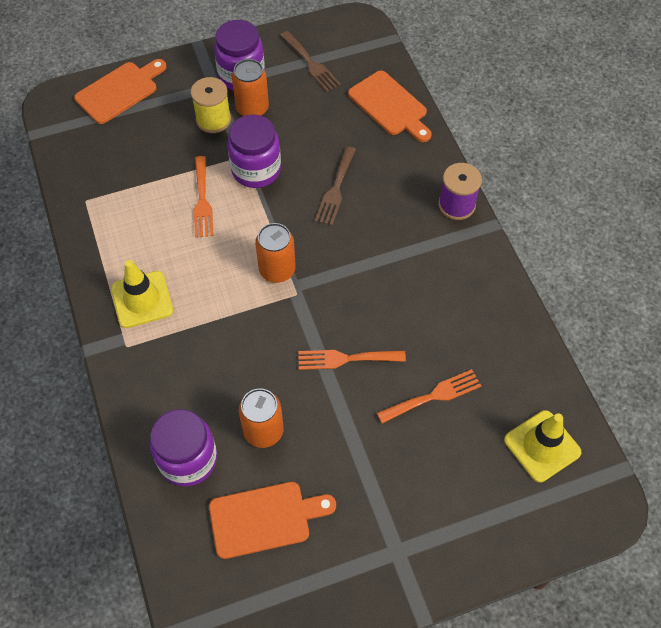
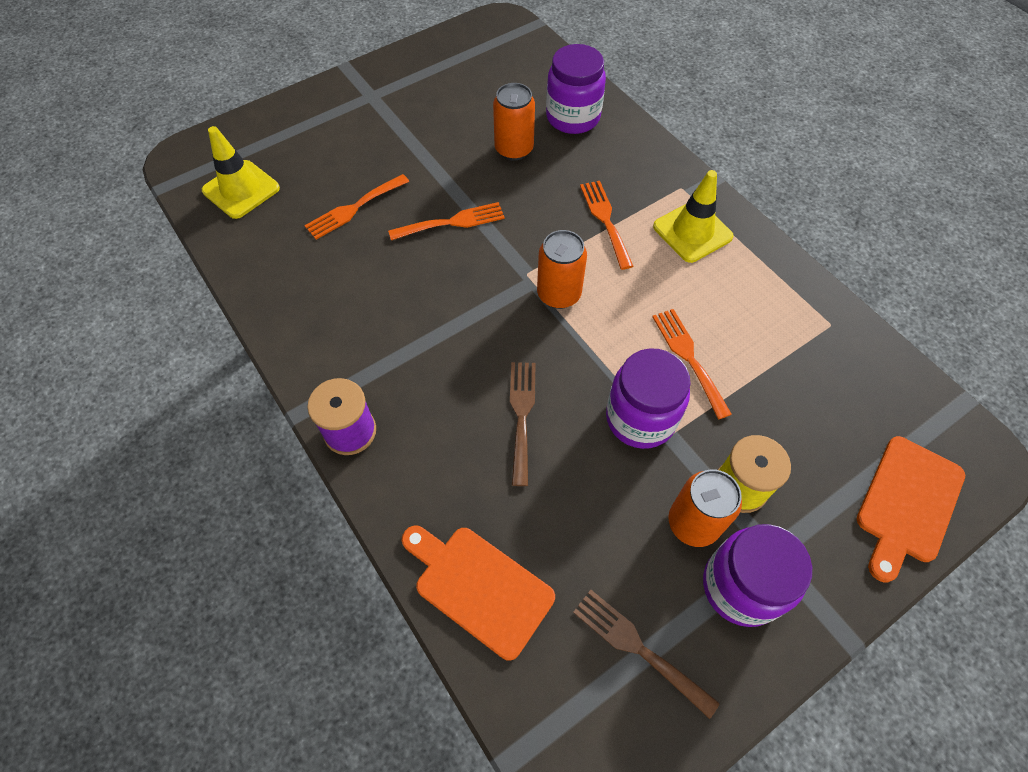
camera: 165 degrees right, 0 degrees up
orange cutting board [209,482,336,559] -> none
none -> orange fork [580,181,633,270]

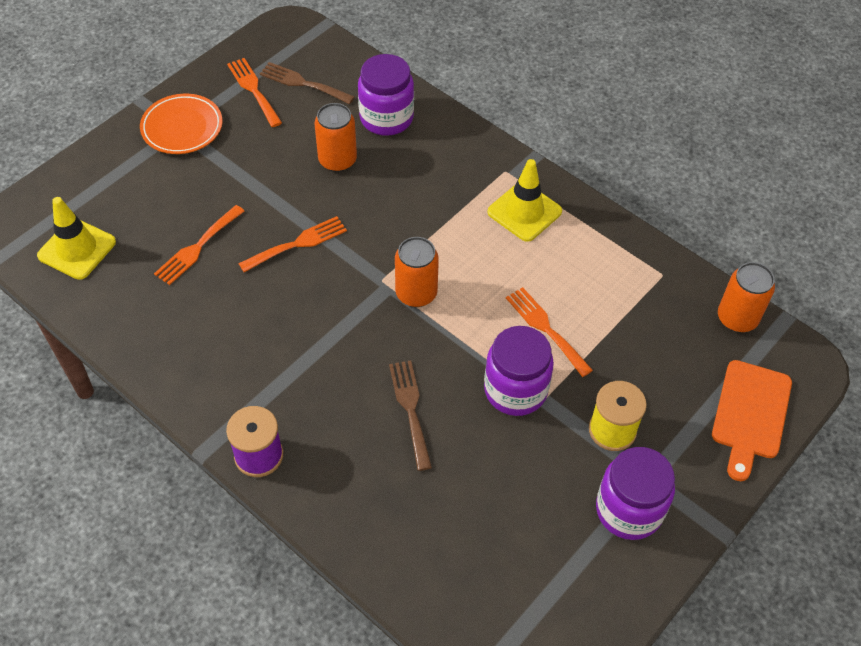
camera: 15 degrees left, 5 degrees down
orange cutting board [402,526,555,661] -> none
brown fork [573,590,720,719] -> brown fork moved to [259,62,355,104]
orange fork [580,181,633,270] -> orange fork moved to [227,58,282,127]
orange can [668,469,742,547] -> orange can moved to [718,262,775,332]
none -> orange plate [140,94,223,154]

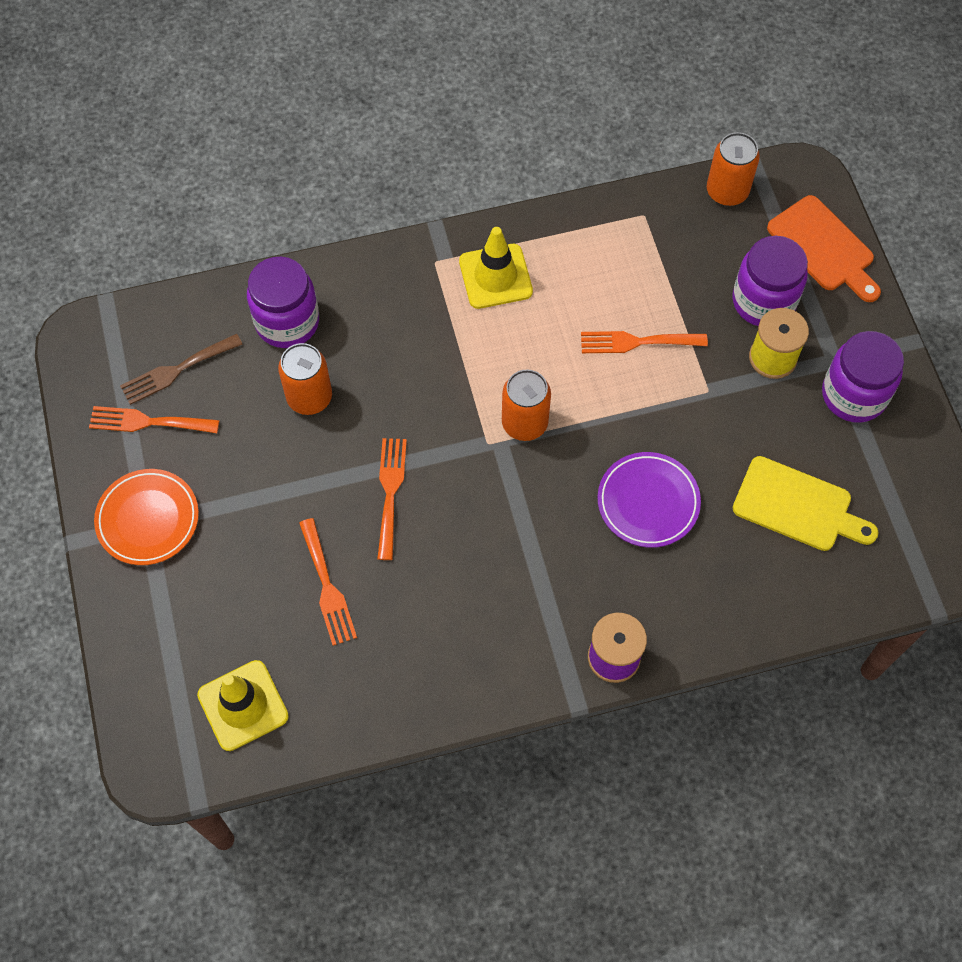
camera: 55 degrees left, 10 degrees up
brown fork [389,360,432,471] -> purple plate [597,452,701,548]
purple jar [484,326,554,416] -> purple jar moved to [733,236,808,326]
none -> yellow cutting board [733,456,878,551]

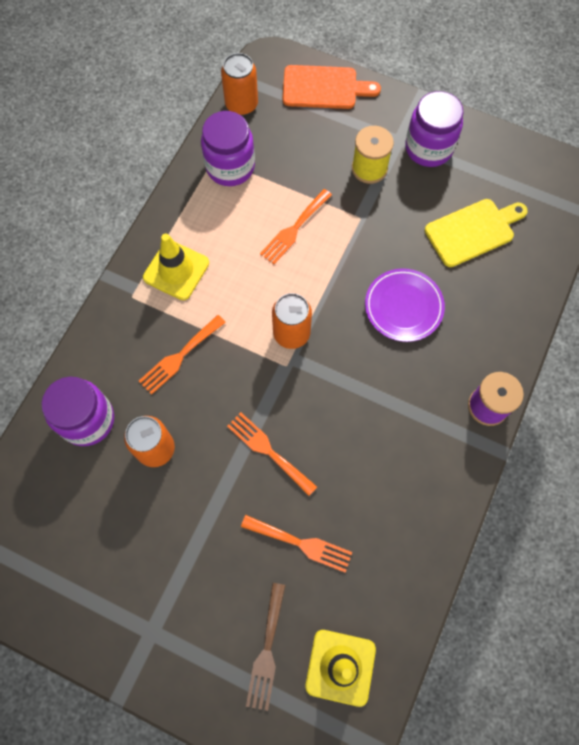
camera: 50 degrees left, 5 degrees up
orange fork [89,406,219,433] -> orange fork moved to [139,315,226,395]
orange plate [94,469,199,565] -> none
brown fork [120,334,243,405] -> brown fork moved to [246,583,285,711]
purple jar [733,236,808,326] -> purple jar moved to [201,111,255,186]

